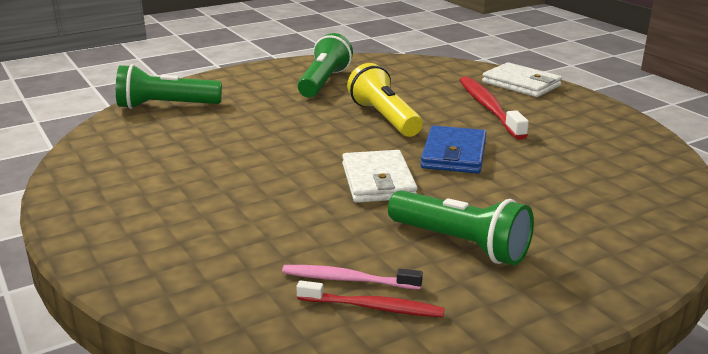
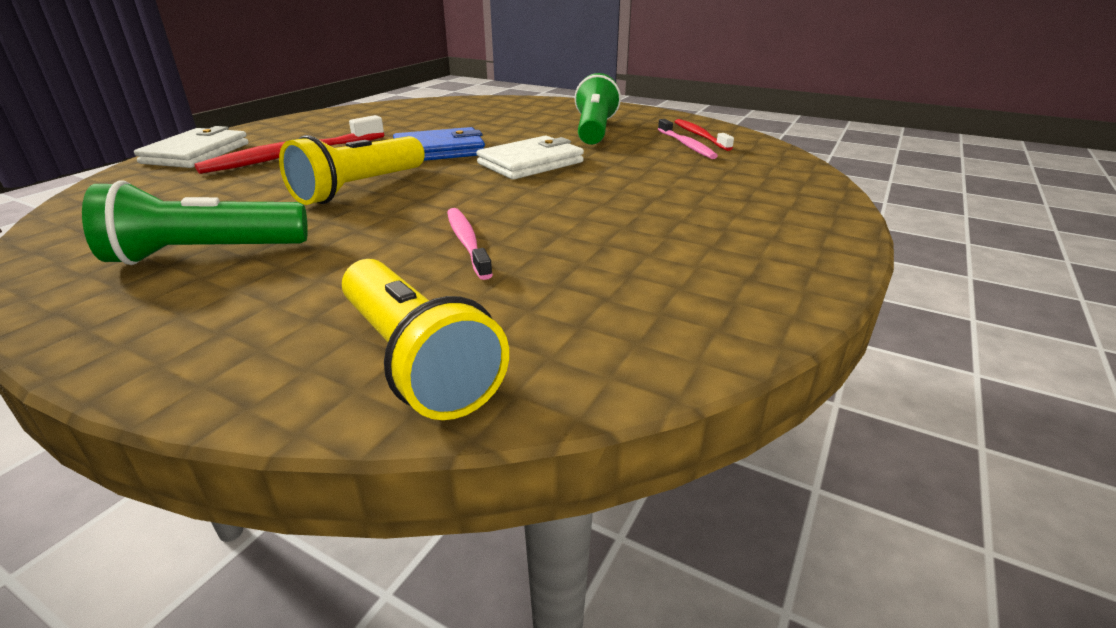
camera: 120 degrees left, 5 degrees up
green flashlight [116,64,222,109] -> yellow flashlight [342,259,509,420]
none -> pink toothbrush [447,208,493,280]

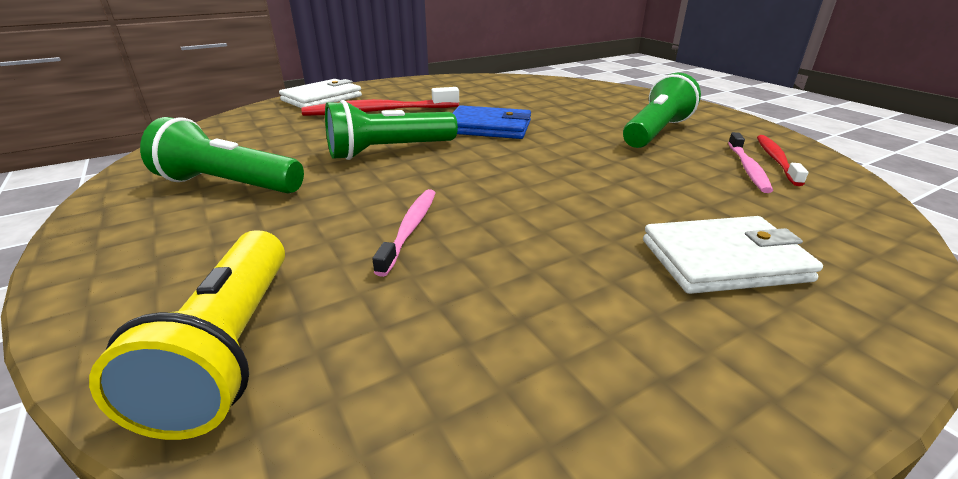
camera: 30 degrees right, 0 degrees up
yellow flashlight [279,135,425,205] -> green flashlight [325,100,458,160]
white wallet [477,136,584,180] -> white wallet moved to [643,216,823,294]

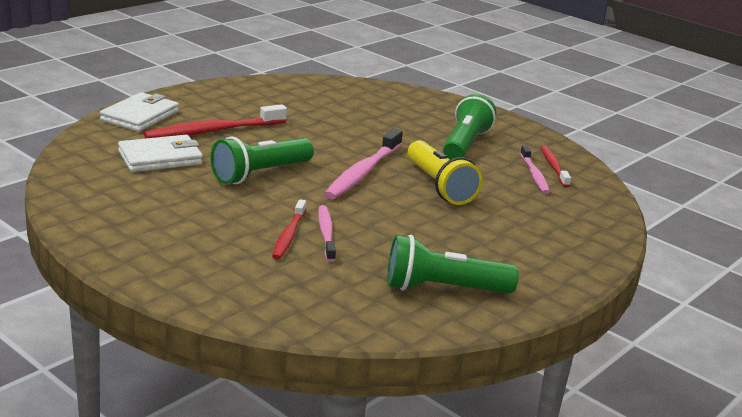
camera: 20 degrees left, 5 degrees down
yellow flashlight [89,230,285,440] -> yellow flashlight moved to [407,140,482,205]
green flashlight [140,117,304,194] -> green flashlight moved to [387,235,519,293]
blue wallet [453,105,531,139] -> none
white wallet [643,216,823,294] -> white wallet moved to [118,135,203,172]
none -> red toothbrush [272,199,306,260]
none -> pink toothbrush [324,128,403,200]

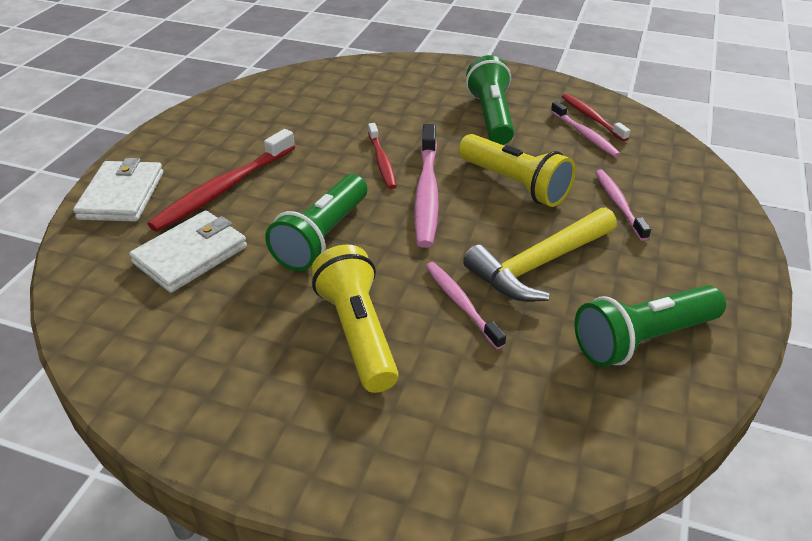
camera: 20 degrees left, 15 degrees up
red toothbrush [272,199,306,260] -> red toothbrush moved to [368,123,397,189]
none -> yellow flashlight [311,244,399,393]
none -> yellow hammer [463,207,617,302]
none -> pink toothbrush [595,170,651,241]

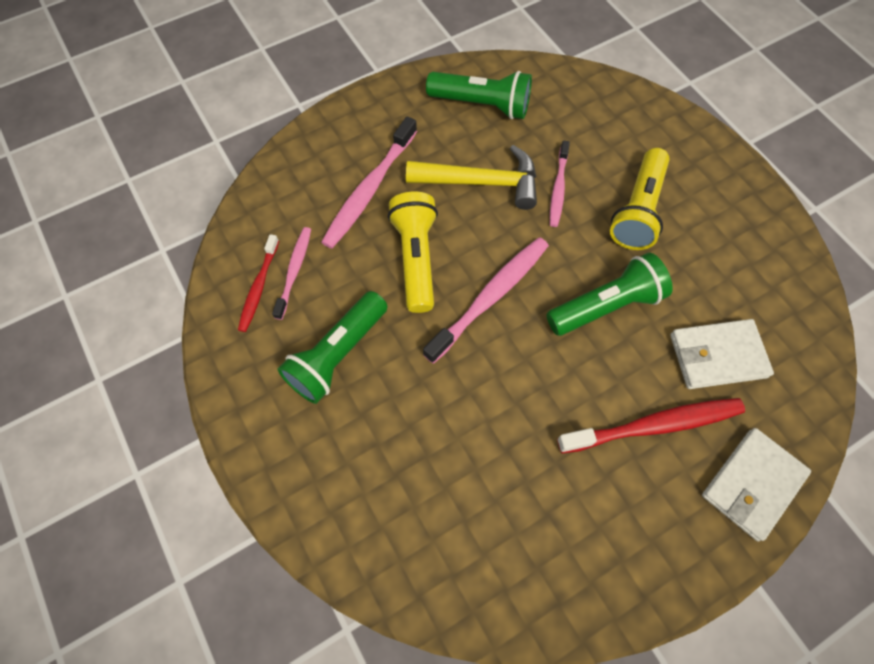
camera: 140 degrees left, 25 degrees up
red toothbrush [368,123,397,189] -> none
pink toothbrush [595,170,651,241] -> pink toothbrush [321,116,417,249], size x1.66

